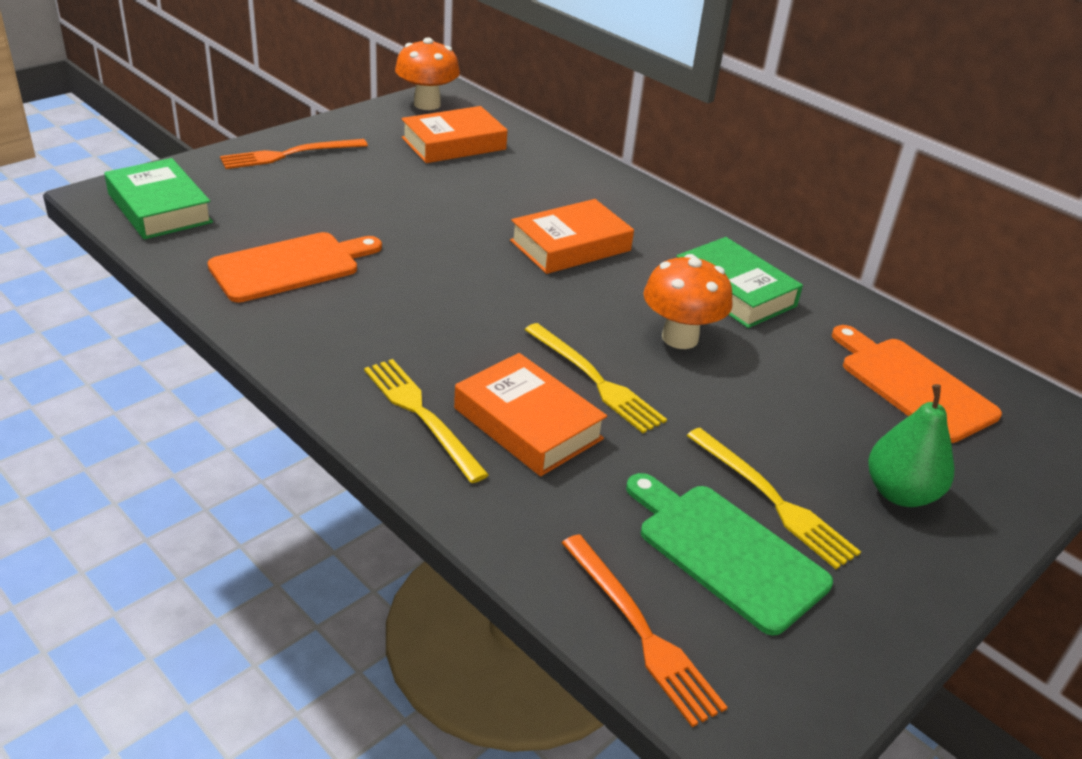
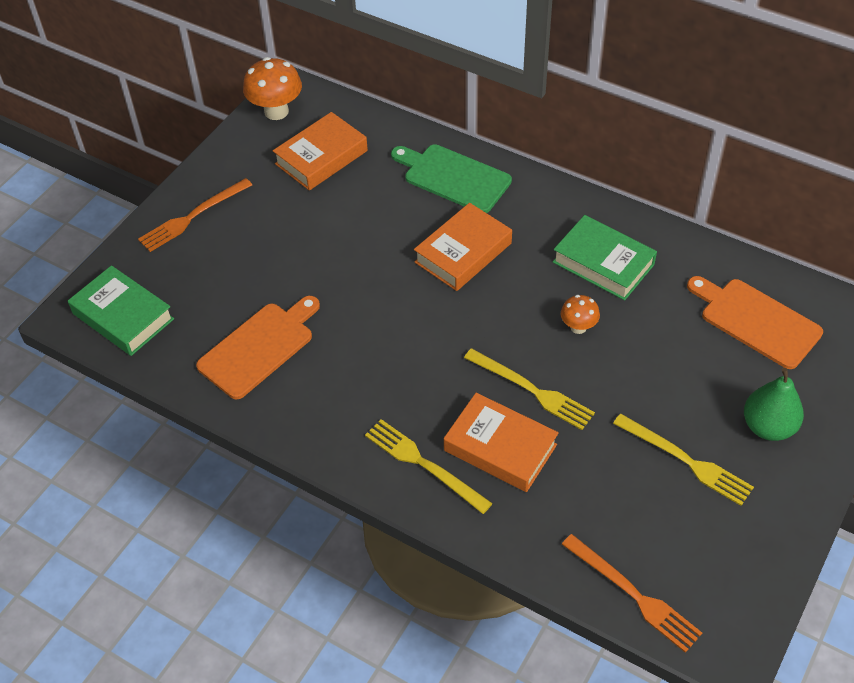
camera: 10 degrees left, 15 degrees up
green cutting board [626,473,833,636] -> green cutting board moved to [391,144,512,213]
orange mushroom [643,254,733,349] -> orange mushroom [561,295,600,334], size x0.57

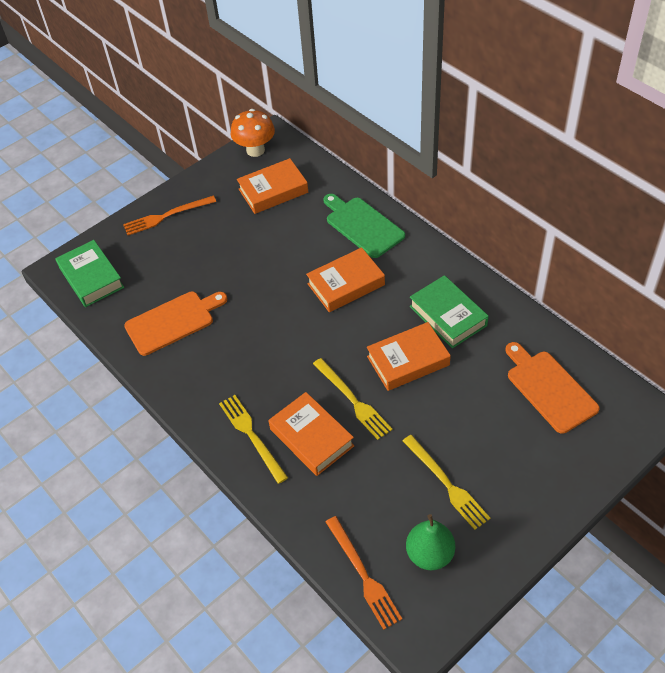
camera: 20 degrees right, 0 degrees up
orange mushroom [561,295,600,334] -> orange book [367,322,451,391]
green pear [744,368,804,441] -> green pear moved to [406,514,455,570]

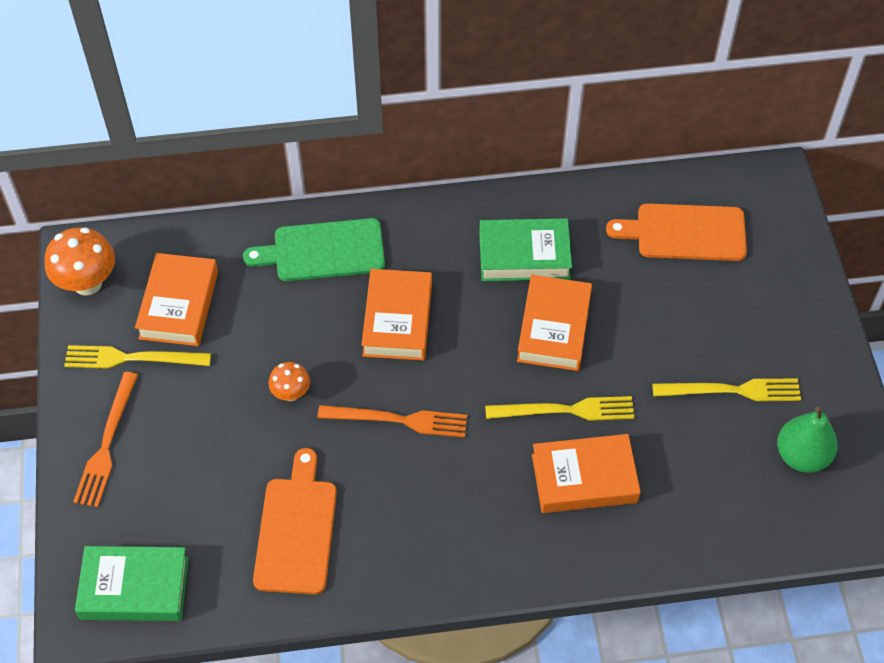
camera: 60 degrees left, 5 degrees up
yellow fork [219,395,288,484] -> yellow fork moved to [64,345,211,369]
orange fork [326,516,402,630] -> orange fork moved to [318,405,467,438]
none -> orange mushroom [269,362,310,401]

